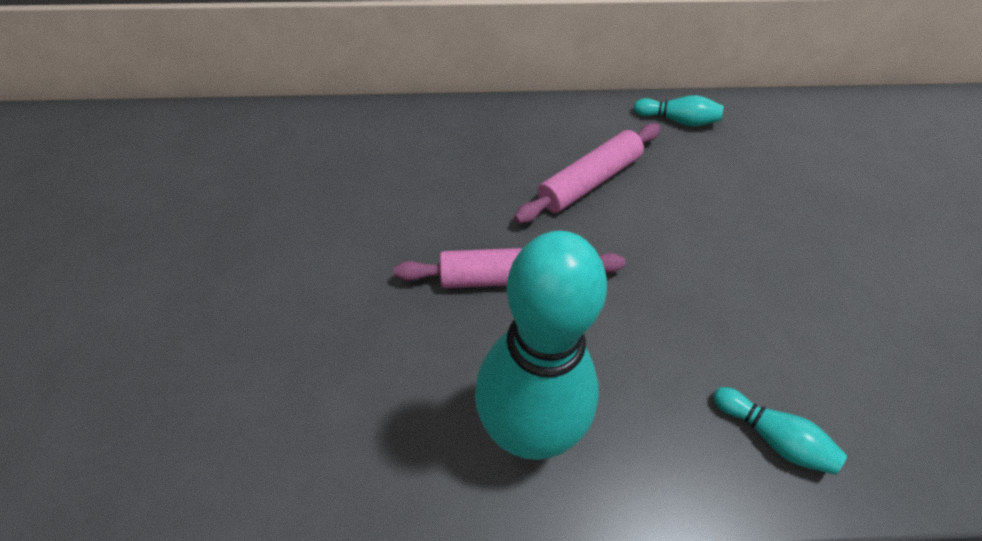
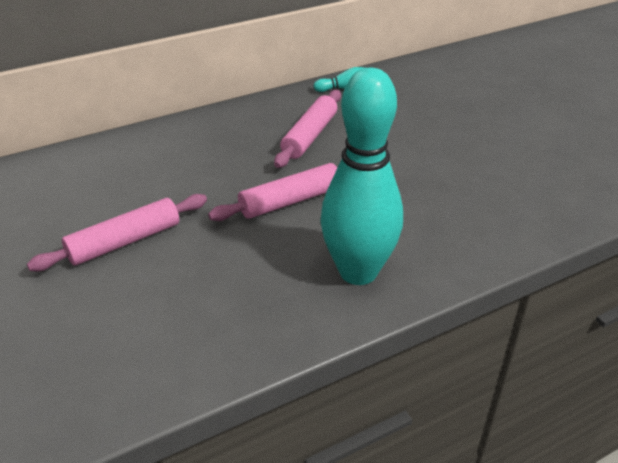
camera: 25 degrees left, 15 degrees down
turquoise bowling pin [713,387,847,475] -> none
none -> pink rolling pin [27,194,207,271]

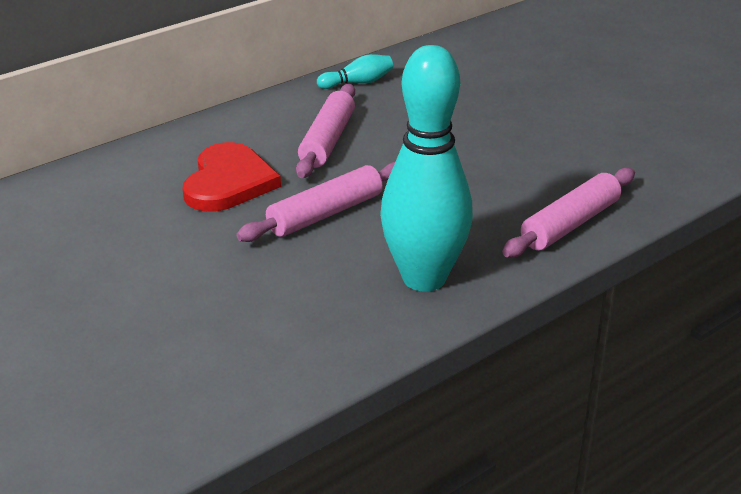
camera: 10 degrees left, 5 degrees down
pink rolling pin [27,194,207,271] -> pink rolling pin moved to [502,168,635,258]
none -> red heart [183,142,281,212]

